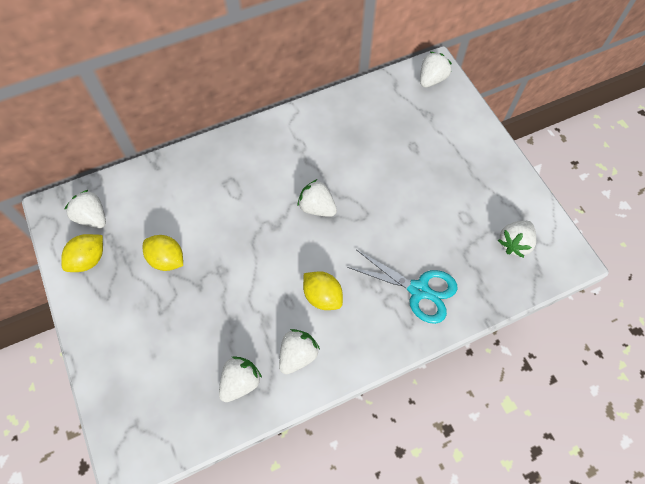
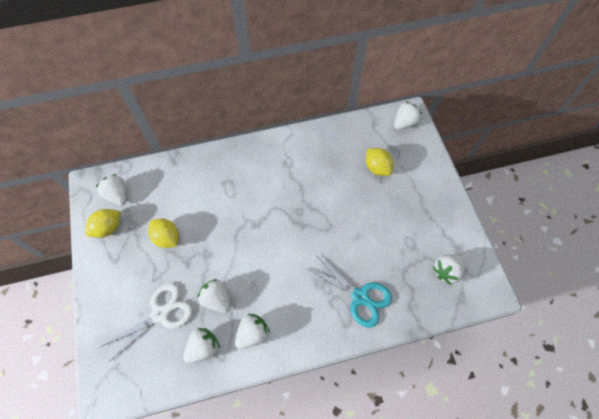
camera: 10 degrees right, 0 degrees up
white strawberry [297,179,337,217] -> white strawberry moved to [197,279,231,313]
yellow lemon [303,271,343,310] -> yellow lemon moved to [366,148,393,176]
none -> white scissors [100,283,193,362]

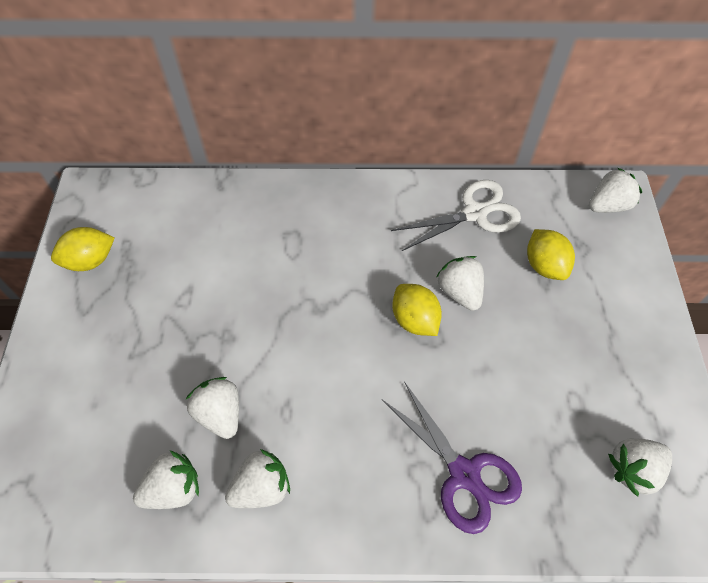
camera: 15 degrees right, 5 degrees down
white strawberry [96,174,127,205] -> white strawberry moved to [436,256,484,311]
white scissors [100,283,193,362] -> white scissors moved to [391,180,521,251]
yellow lemon [148,219,179,248] -> yellow lemon moved to [392,284,442,336]
turquoise scissors [306,255,392,328] -> purple scissors [382,381,522,534]

